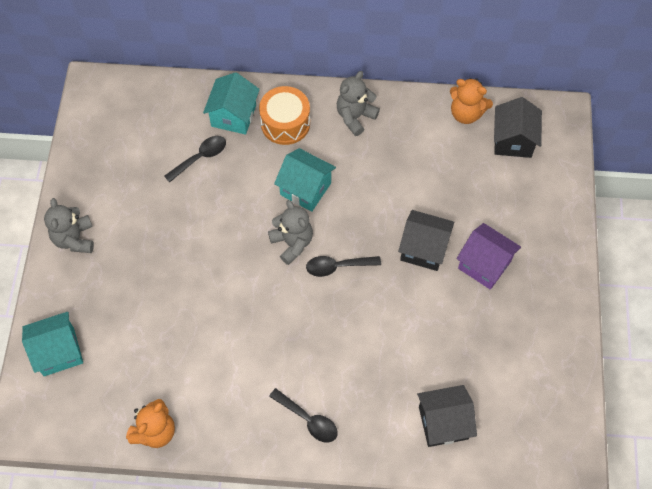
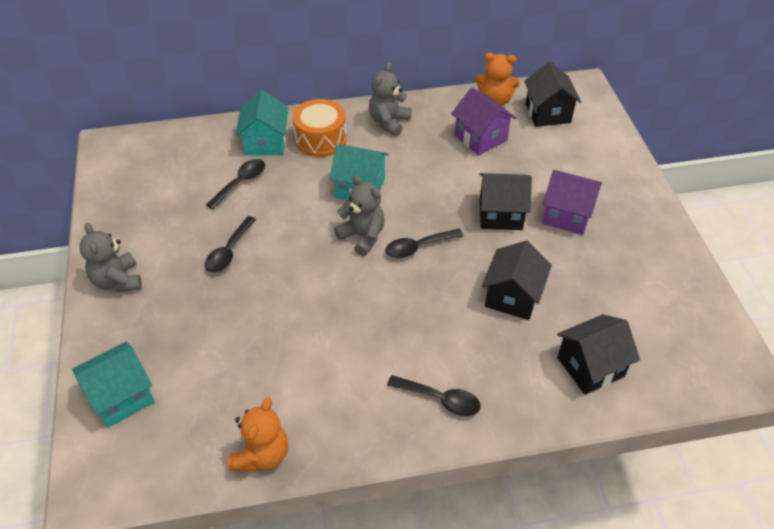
camera: 15 degrees left, 15 degrees down
none -> black spoon [205,216,257,273]
none -> purple house [451,88,516,155]
none -> black house [482,240,552,320]

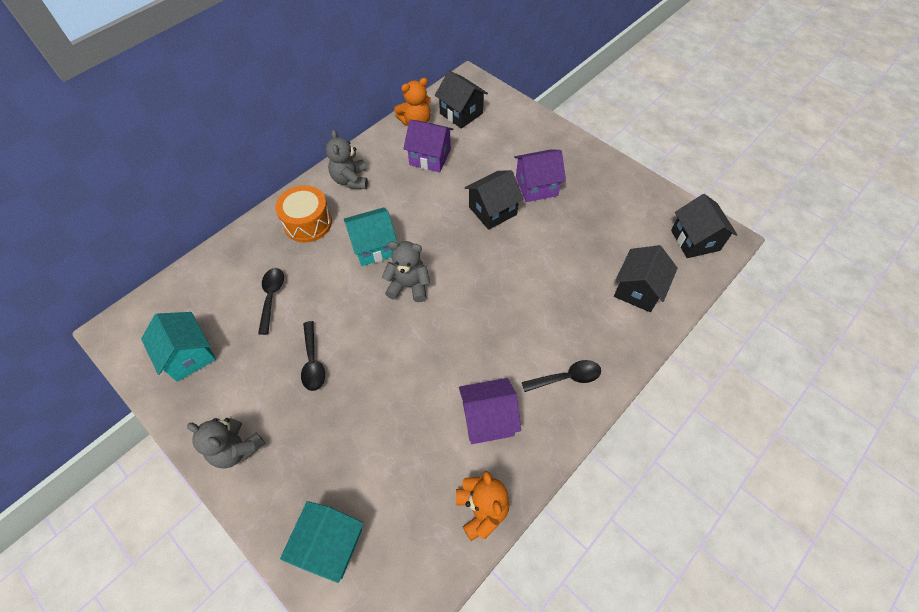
camera: 35 degrees left, 10 degrees up
turquoise house [235,90,288,156] -> turquoise house moved to [141,312,216,382]
black spoon [385,229,463,258] -> none
black house [482,240,552,320] -> black house moved to [671,194,737,258]
none -> purple house [459,378,521,444]

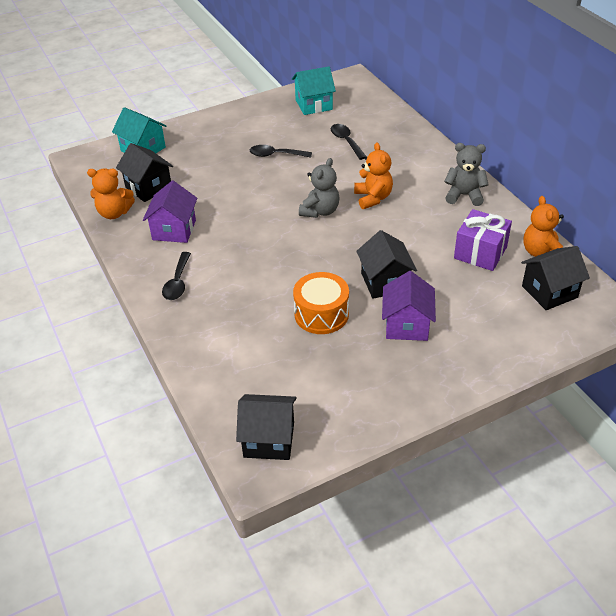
camera: 110 degrees right, 15 degrees down
grey teddy bear [187,418,265,469] -> none
black spoon [258,268,284,335] -> black spoon turned 135 degrees counterclockwise [331,124,367,160]
orange drum [275,185,332,243] -> orange drum moved to [293,272,349,334]
turquoise house [344,207,397,266] -> orange teddy bear [354,143,393,209]
purple house [403,120,454,172] -> purple gift [454,209,512,271]
black house [614,245,678,312] -> black house moved to [116,143,173,202]

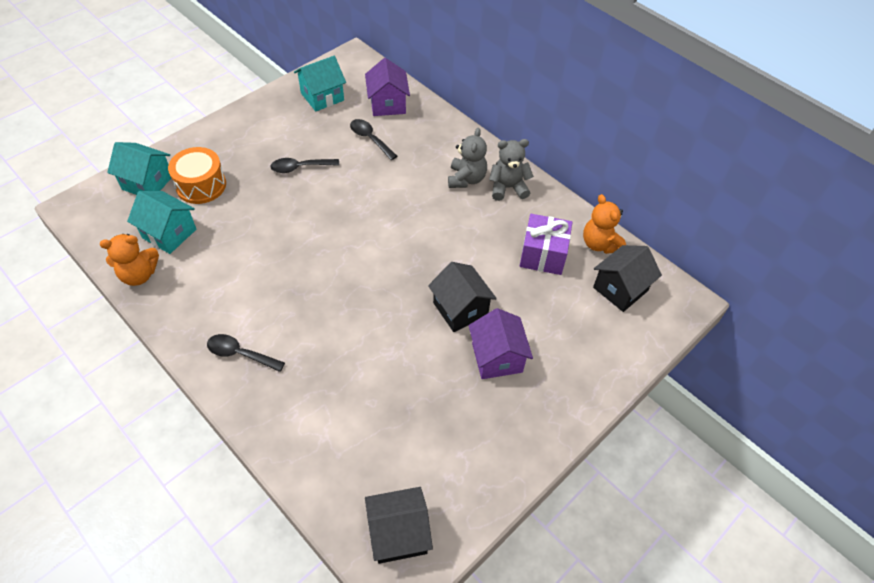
camera: 20 degrees left, 10 degrees up
black house [116,143,173,202] -> turquoise house [127,191,196,254]
purple house [143,181,198,243] -> purple house moved to [365,58,410,116]
black spoon [162,252,191,300] -> black spoon turned 120 degrees clockwise [207,334,285,372]
orange drum [293,272,349,334] -> orange drum moved to [168,147,226,204]
grey teddy bear [299,158,339,218] -> grey teddy bear moved to [448,128,487,188]
orange teddy bear [354,143,393,209] -> none

